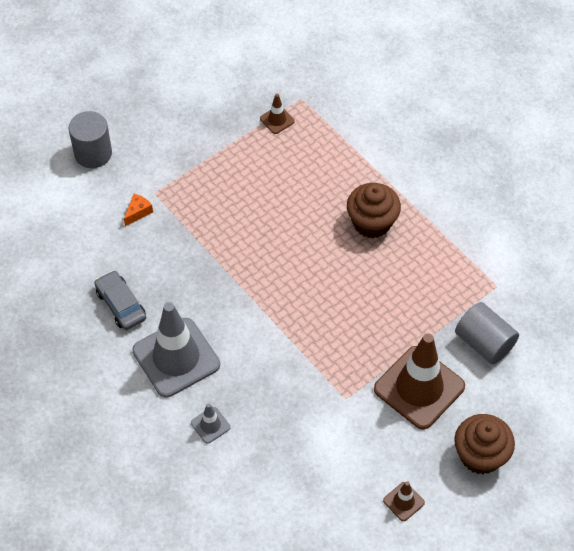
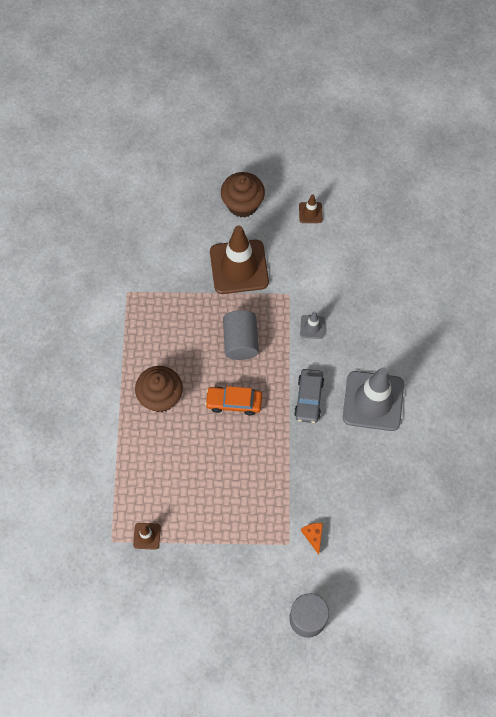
camera: 140 degrees left, 10 degrees up
grey car [94,270,146,330] -> grey car moved to [294,369,324,423]
orange cheese [124,194,153,226] -> orange cheese turned 90 degrees clockwise [301,523,323,555]
grey traffic cone [191,403,230,444] -> grey traffic cone moved to [300,311,325,339]
grey cylinder [455,302,519,364] -> grey cylinder moved to [223,310,259,360]
none -> orange car [205,386,262,415]

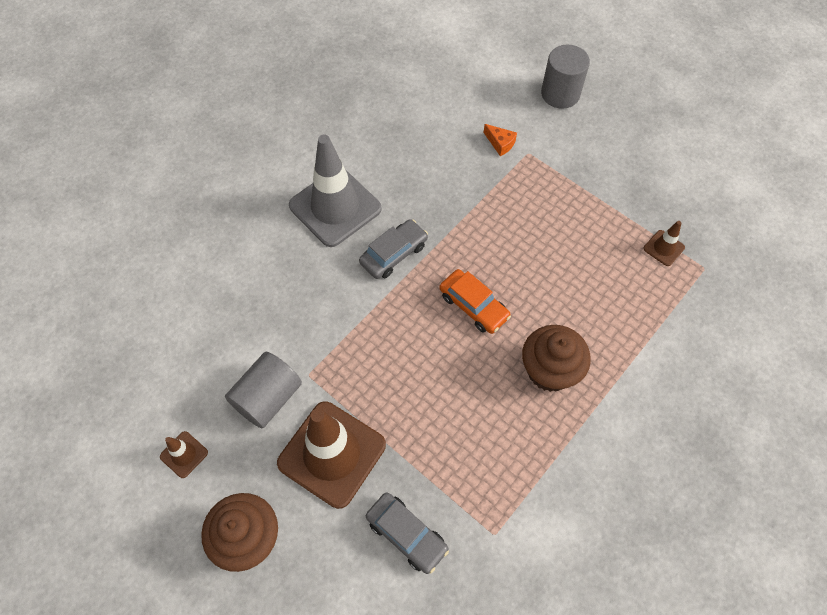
camera: 140 degrees left, 5 degrees down
grey cylinder [223,310,259,360] -> grey cylinder moved to [225,352,302,428]
grey traffic cone [300,311,325,339] -> none
orange cheese [301,523,323,555] -> orange cheese turned 75 degrees counterclockwise [484,124,517,156]
none -> grey car [366,493,449,574]

